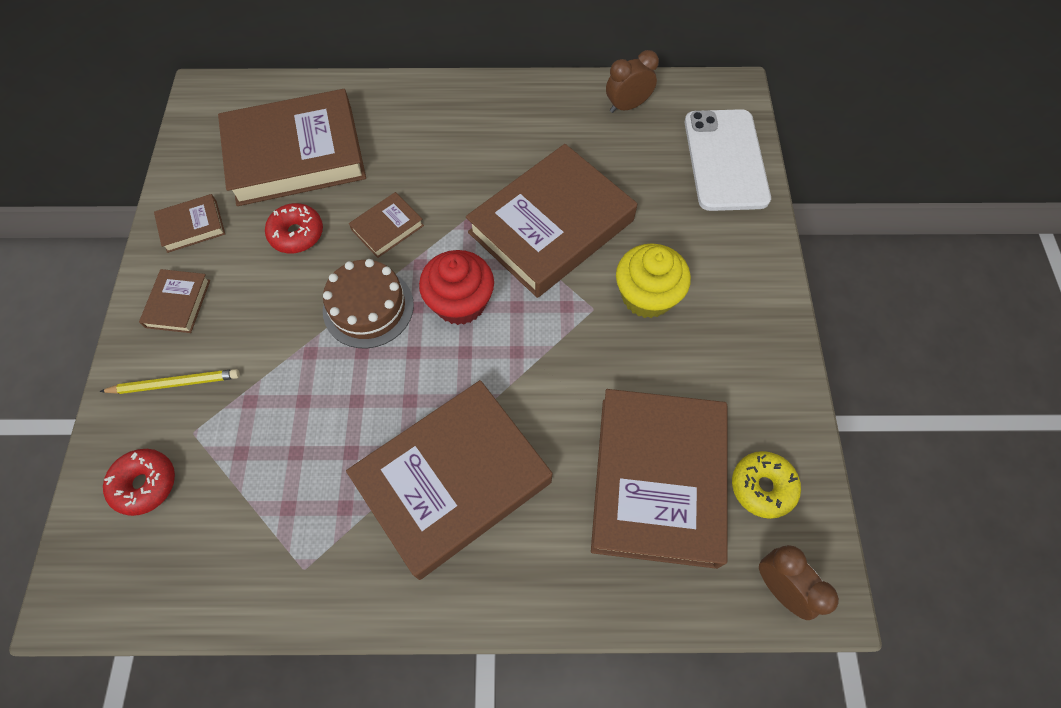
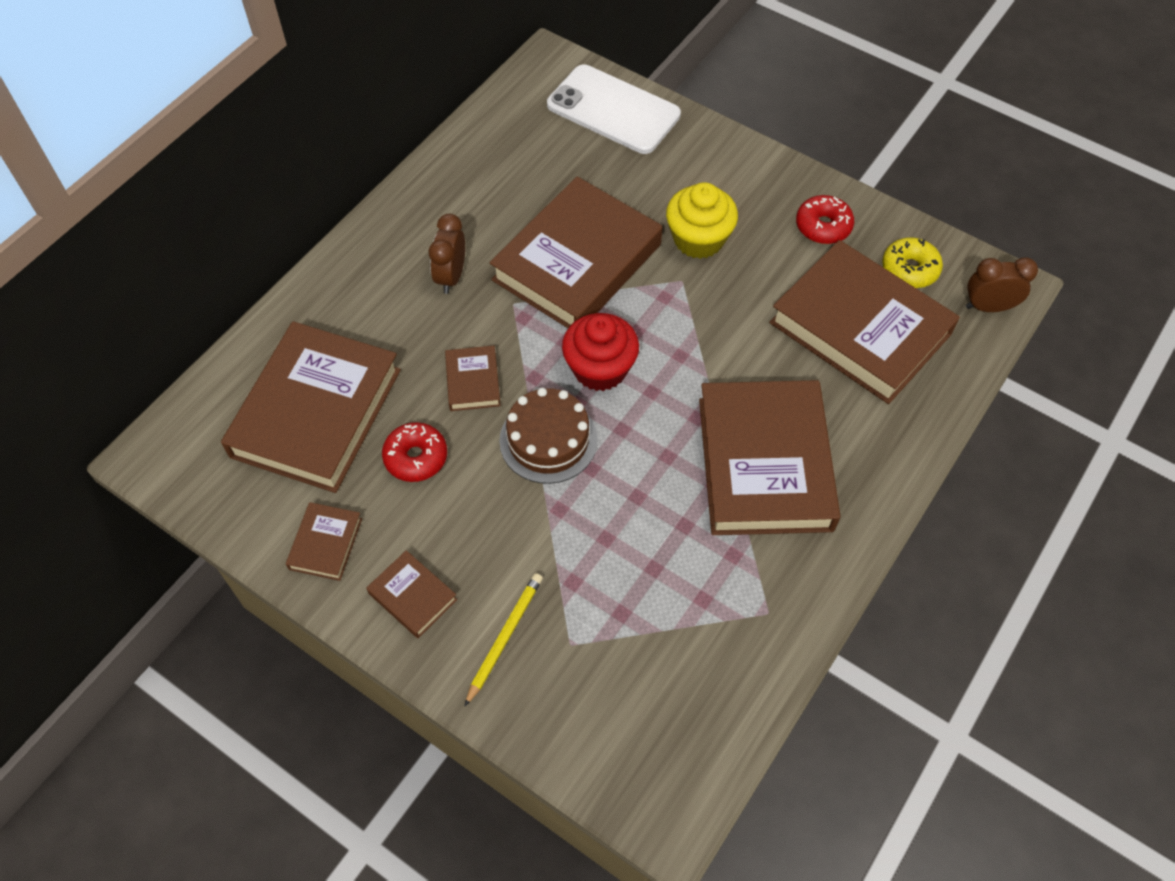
camera: 55 degrees left, 5 degrees down
red donut [103,449,175,516] -> red donut moved to [796,195,854,244]
brown book [466,144,637,298] -> brown book turned 45 degrees clockwise [490,177,662,328]
brown clock [606,50,659,113] -> brown clock moved to [429,214,465,294]

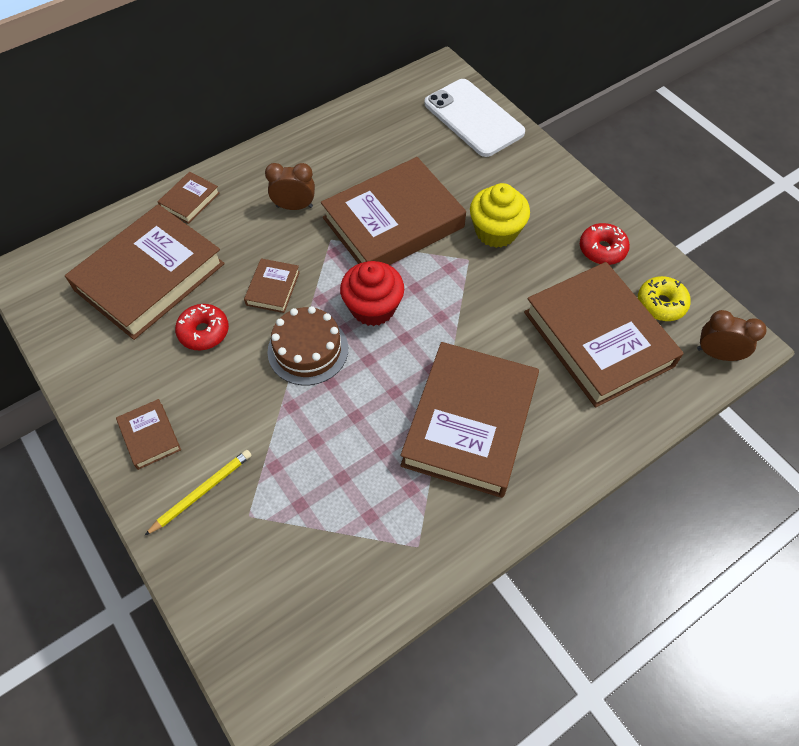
camera: 20 degrees right, 0 degrees up
brown book [286,502,362,581] -> brown book moved to [158,172,220,224]
brown clock [429,214,465,294] -> brown clock turned 60 degrees clockwise [265,163,315,210]

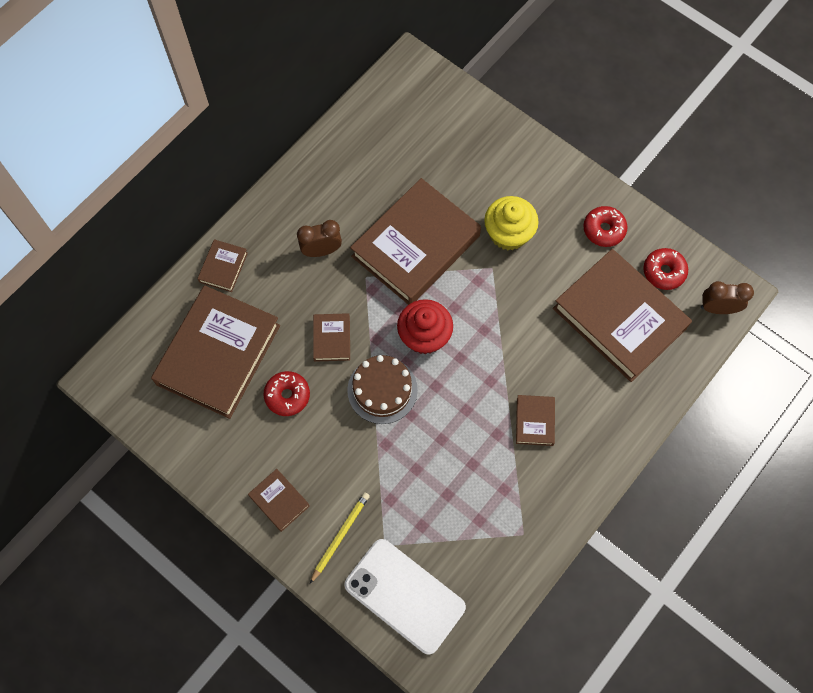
camera: 15 degrees left, 10 degrees up
brown book [400,342,539,498] -> brown book [516,395,555,446], size x0.43
white phone [424,79,525,157] -> white phone moved to [344,539,466,655]
yellow donut [638,276,691,321] -> red donut [643,248,688,290]

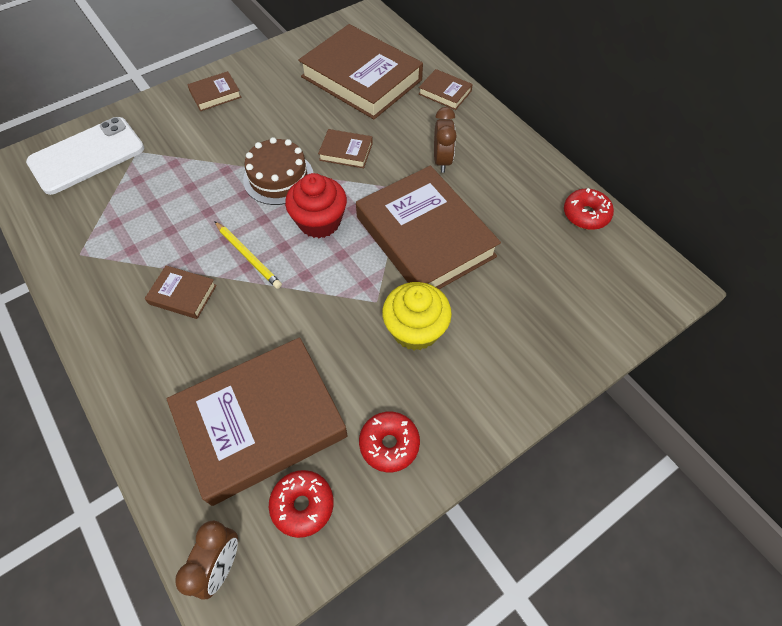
camera: 105 degrees right, 10 degrees down
red donut [264,371,310,416] -> red donut moved to [564,188,614,230]
yellow pencil [310,492,370,584] -> yellow pencil moved to [214,221,282,289]

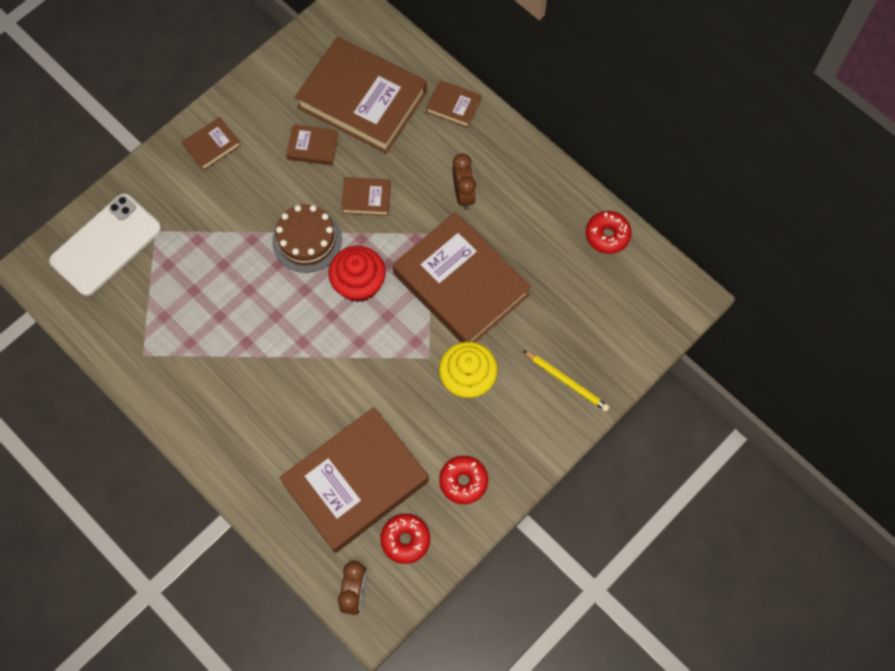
camera: 10 degrees left, 10 degrees up
brown book [145,265,217,319] -> brown book moved to [286,124,338,165]
yellow pencil [214,221,282,289] -> yellow pencil moved to [523,350,610,412]

